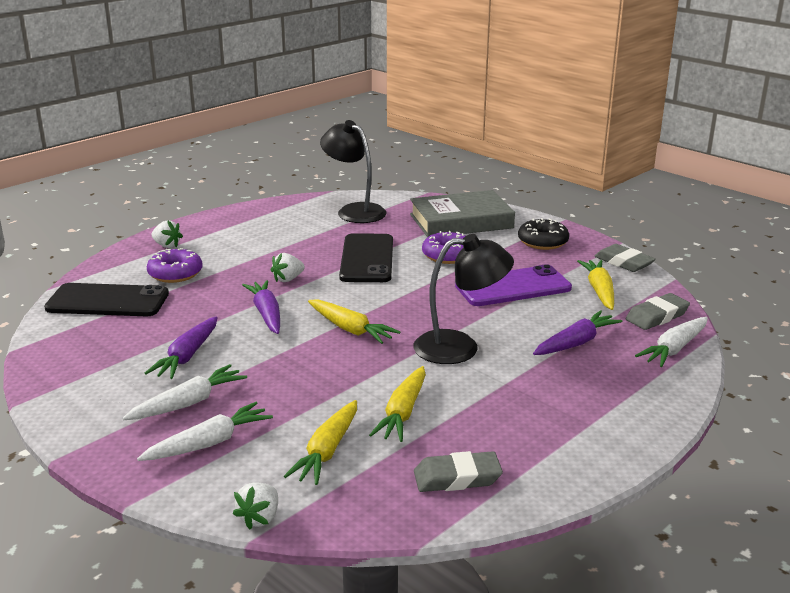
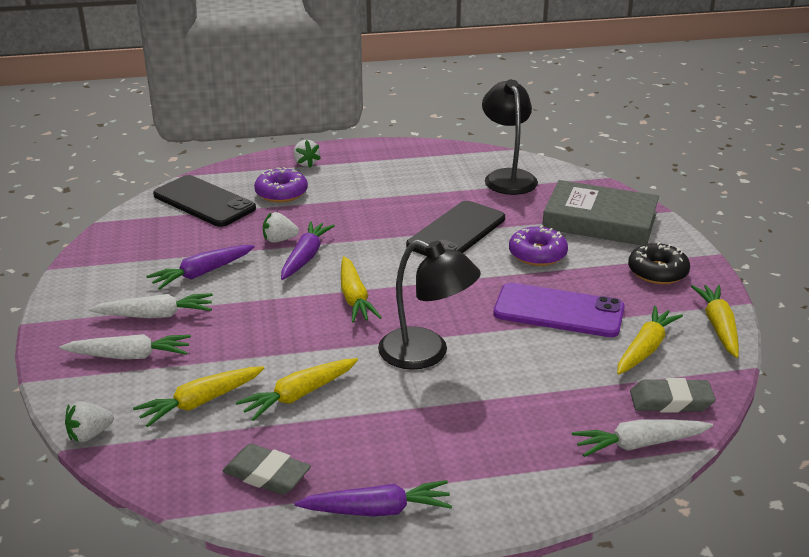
camera: 35 degrees right, 5 degrees up
white strawberry [271,253,305,282] -> white strawberry moved to [263,212,299,243]
purple carrot [533,310,623,355] -> purple carrot moved to [295,480,452,517]
grey eraser [594,244,656,272] -> yellow carrot [691,285,739,358]

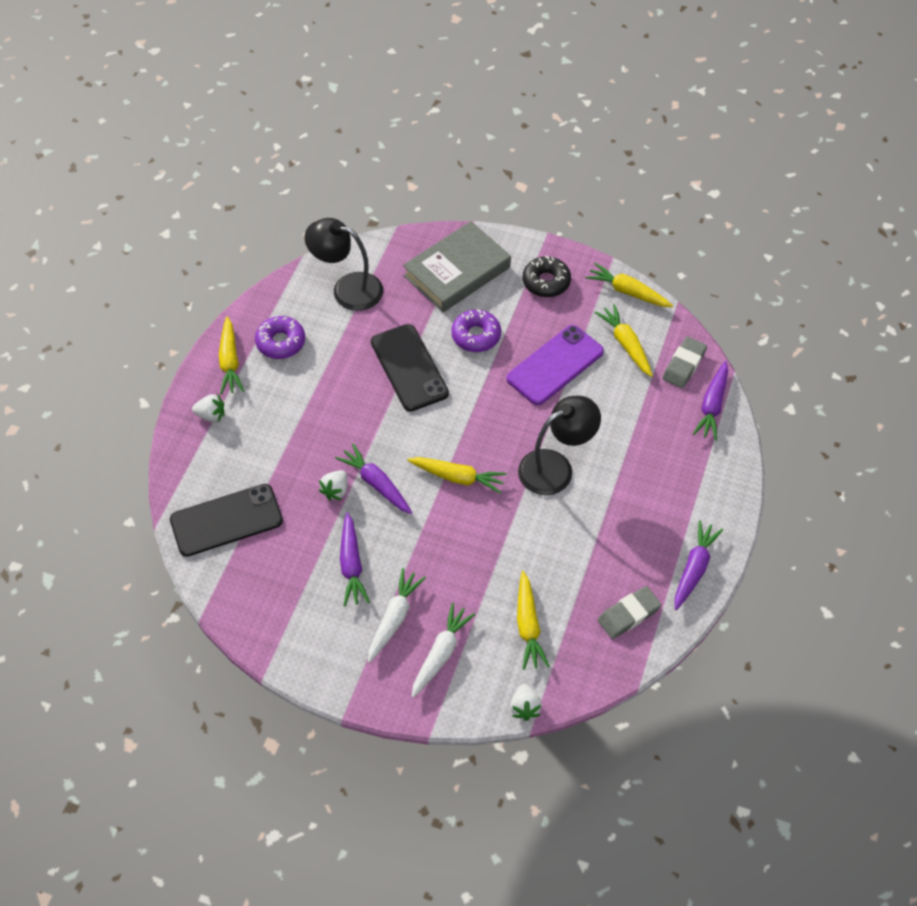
camera: 60 degrees left, 25 degrees up
yellow carrot [236,358,358,421] -> yellow carrot moved to [219,316,244,395]
purple donut [254,167,308,202] -> purple donut moved to [255,316,305,359]
white carrot [572,419,713,457] -> purple carrot [693,361,728,441]

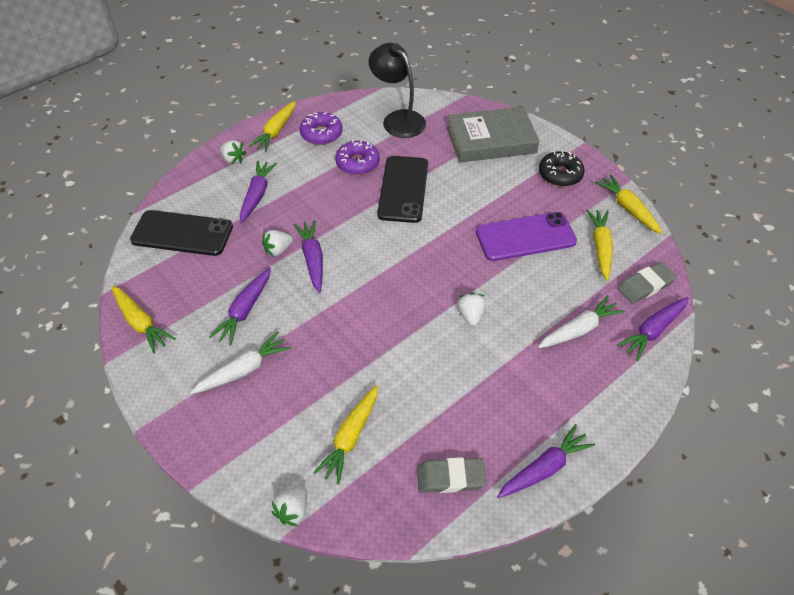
camera: 30 degrees right, 5 degrees down
yellow carrot [407,457,507,494] -> yellow carrot moved to [111,286,176,353]
white carrot [411,603,475,698] -> white carrot moved to [538,295,625,348]
purple donut [451,309,501,352] -> purple donut moved to [335,140,380,175]
black lamp [518,396,601,495] -> white strawberry [458,293,486,326]
none -> purple carrot [240,160,277,223]

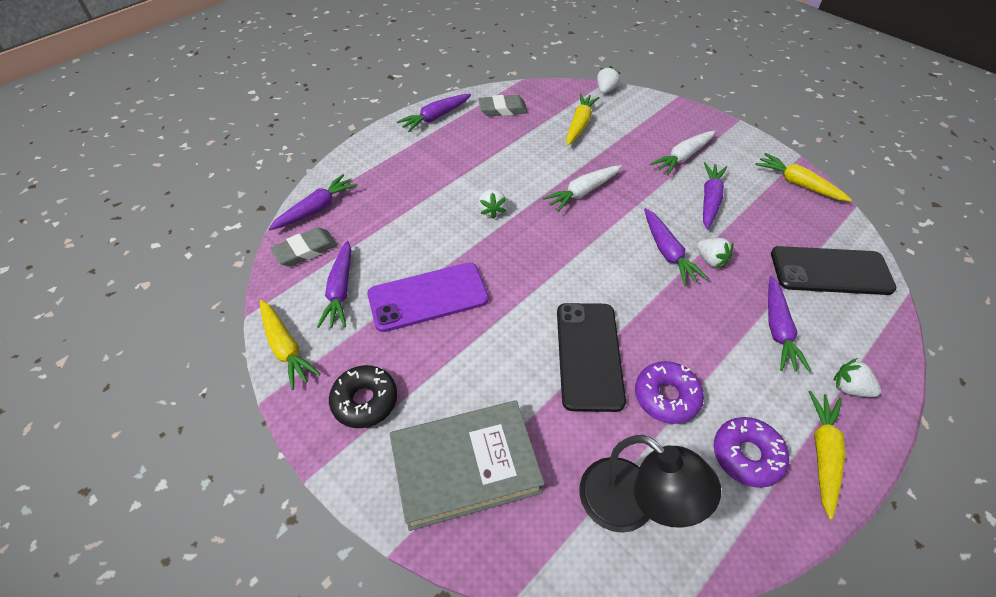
camera: 175 degrees right, 0 degrees up
white strawberry [262,230,293,257] -> white strawberry turned 90 degrees clockwise [697,238,733,268]
white carrot [538,295,625,348] -> white carrot moved to [543,165,622,212]
yellow carrot [586,209,613,280] -> purple carrot [317,241,351,328]

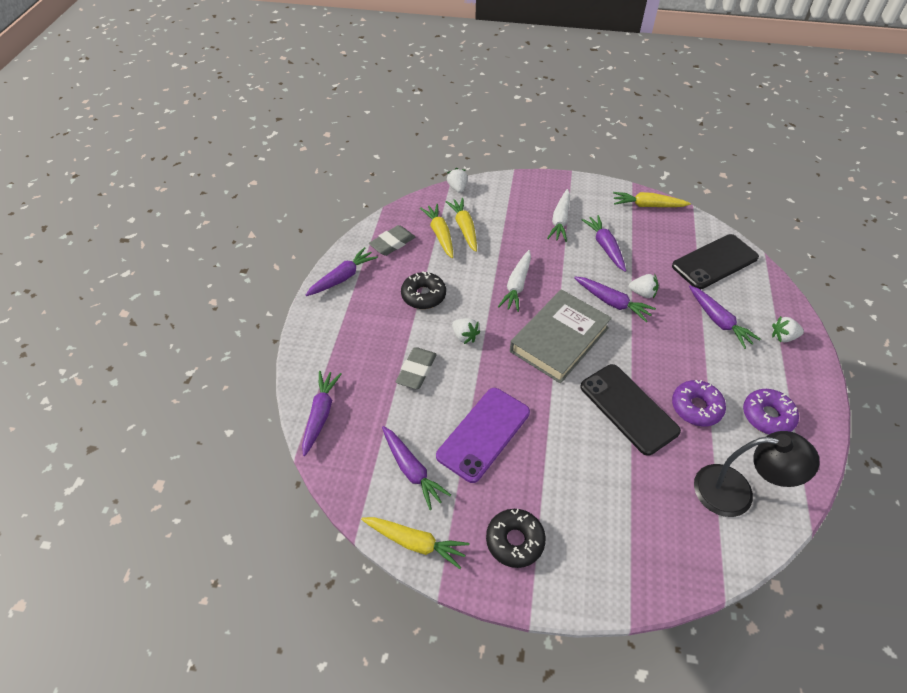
camera: 35 degrees left, 0 degrees up
grey eraser [270,227,337,267] -> grey eraser moved to [396,347,437,389]
grey book [390,401,545,531] -> grey book moved to [510,289,612,383]
purple carrot [397,94,471,132] -> purple carrot turned 150 degrees counterclockwise [306,247,378,296]
yellow carrot [808,391,846,520] -> yellow carrot moved to [420,204,453,258]
none -> black donut [401,271,446,309]

